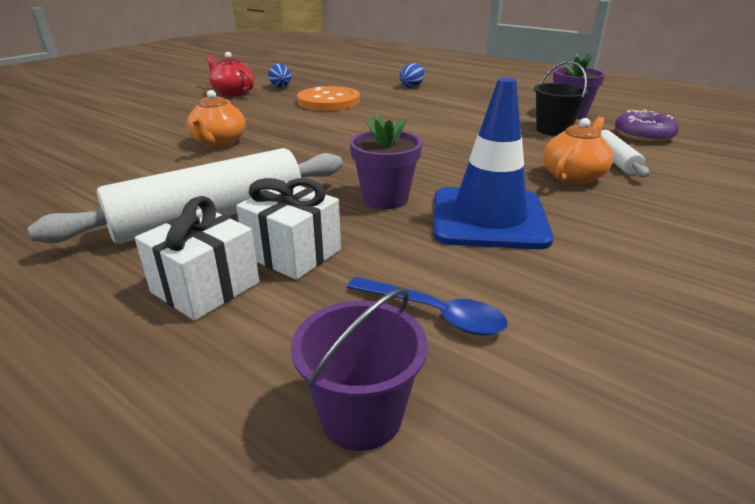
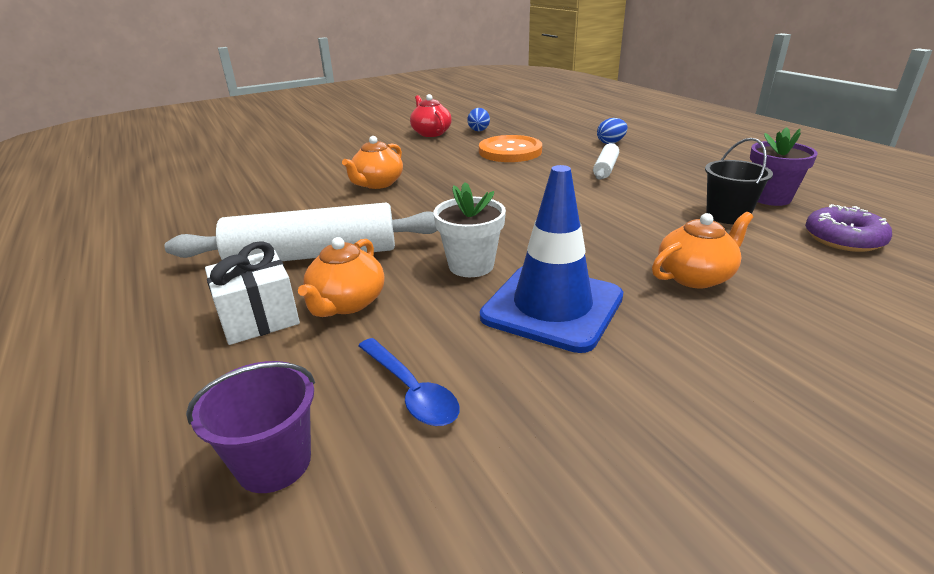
camera: 25 degrees right, 0 degrees up
white gift [236,178,341,280] -> orange teapot [298,237,385,317]
purple flower pot [350,113,422,209] -> white flower pot [433,182,506,277]
white rolling pin [601,130,649,177] -> white rolling pin moved to [593,143,619,180]

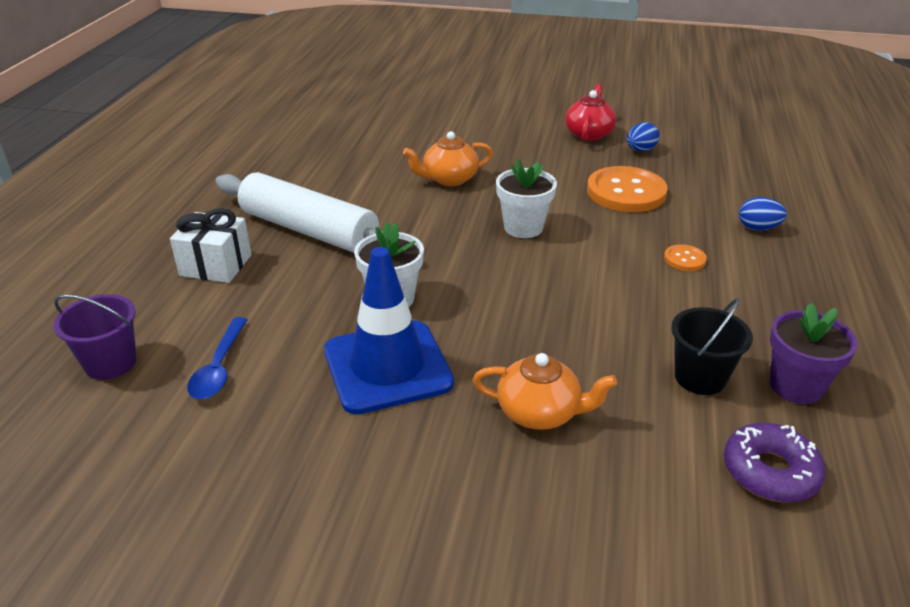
camera: 40 degrees right, 5 degrees up
orange teapot [298,237,385,317] -> none
white rolling pin [593,143,619,180] -> orange button [664,244,707,271]
none -> white flower pot [496,159,557,238]

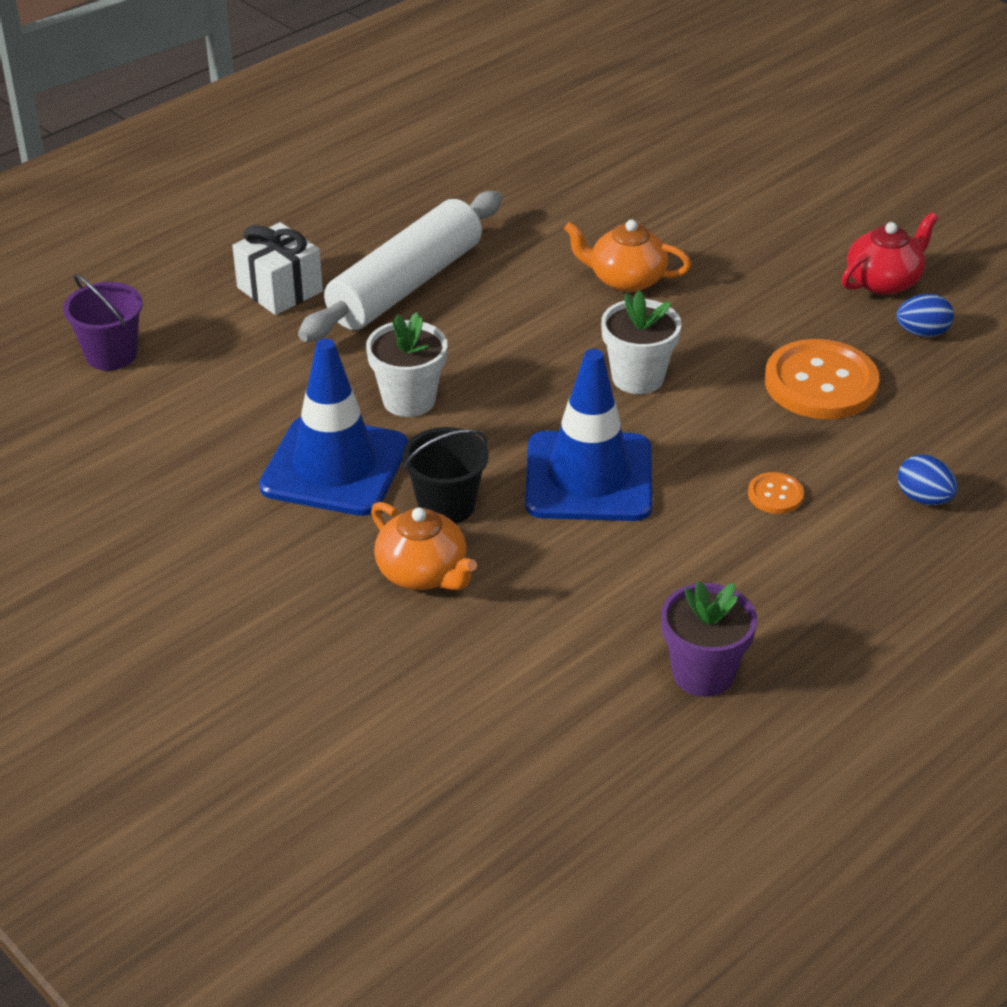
camera: 35 degrees right, 5 degrees up
blue spoon [187,317,248,399] -> none
white rolling pin [215,172,382,253] -> white rolling pin turned 60 degrees clockwise [298,191,502,342]
black bucket [671,298,753,395] -> black bucket moved to [402,427,489,524]
purple donut [724,423,826,503] -> none
none -> blue traffic cone [525,349,652,521]

